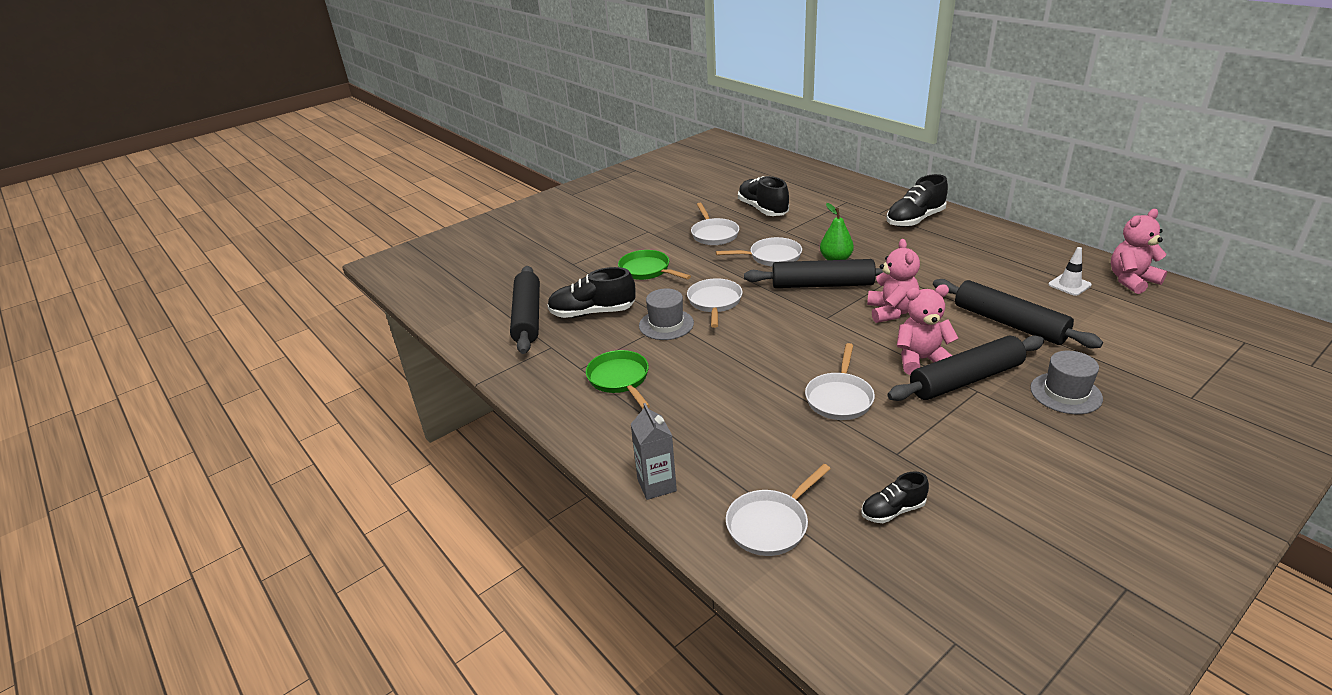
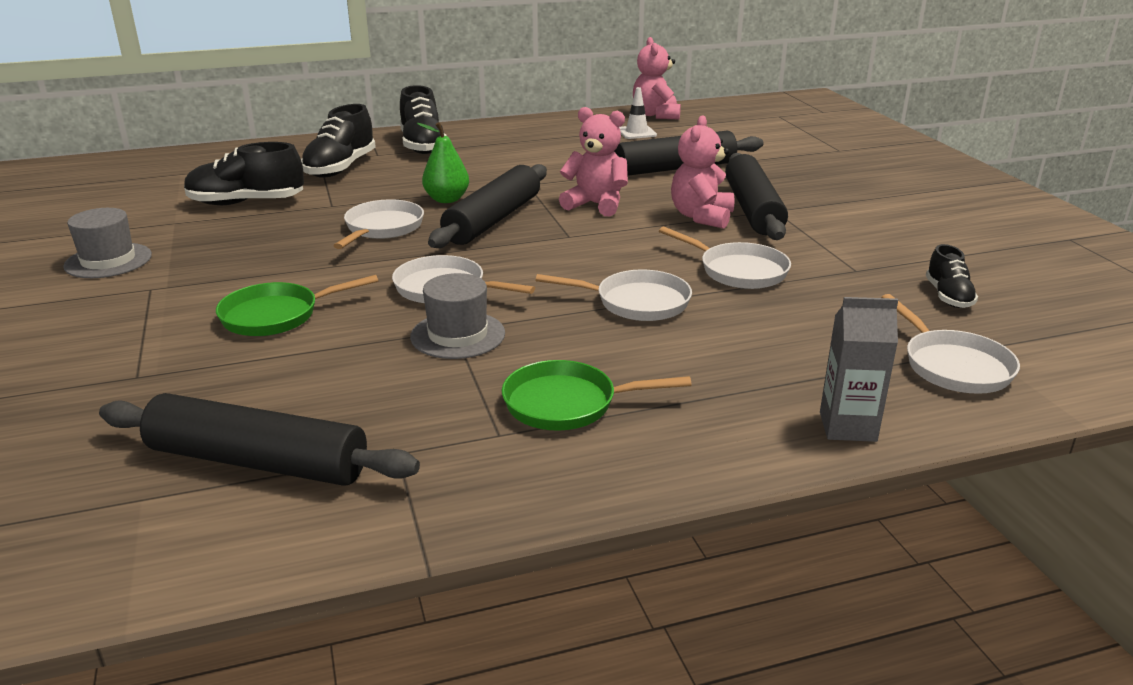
camera: 70 degrees left, 5 degrees down
black shoe [547,267,636,318] -> black shoe moved to [301,104,376,178]
white pan [691,203,739,245] -> white pan moved to [536,269,692,321]
grey hat [1030,351,1103,414] -> grey hat moved to [63,208,152,278]

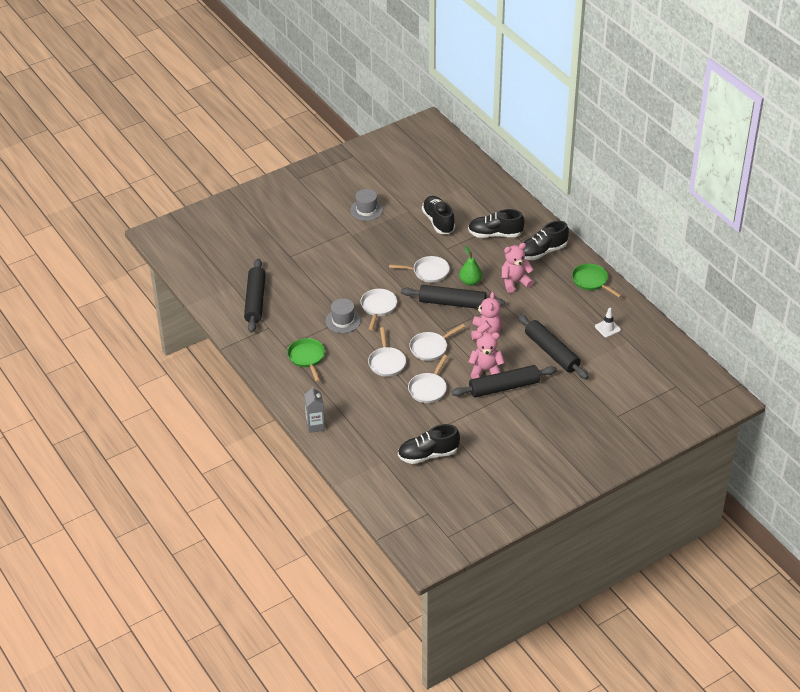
camera: 75 degrees right, 15 degrees up
green pan [216,275,378,336] -> green pan moved to [572,264,622,298]
pink teddy bear [633,37,681,119] -> pink teddy bear moved to [502,243,534,293]
white pan [881,294,1020,394] -> white pan moved to [409,324,465,361]
black shoe [926,244,978,308] -> black shoe [398,424,460,464], size x1.75

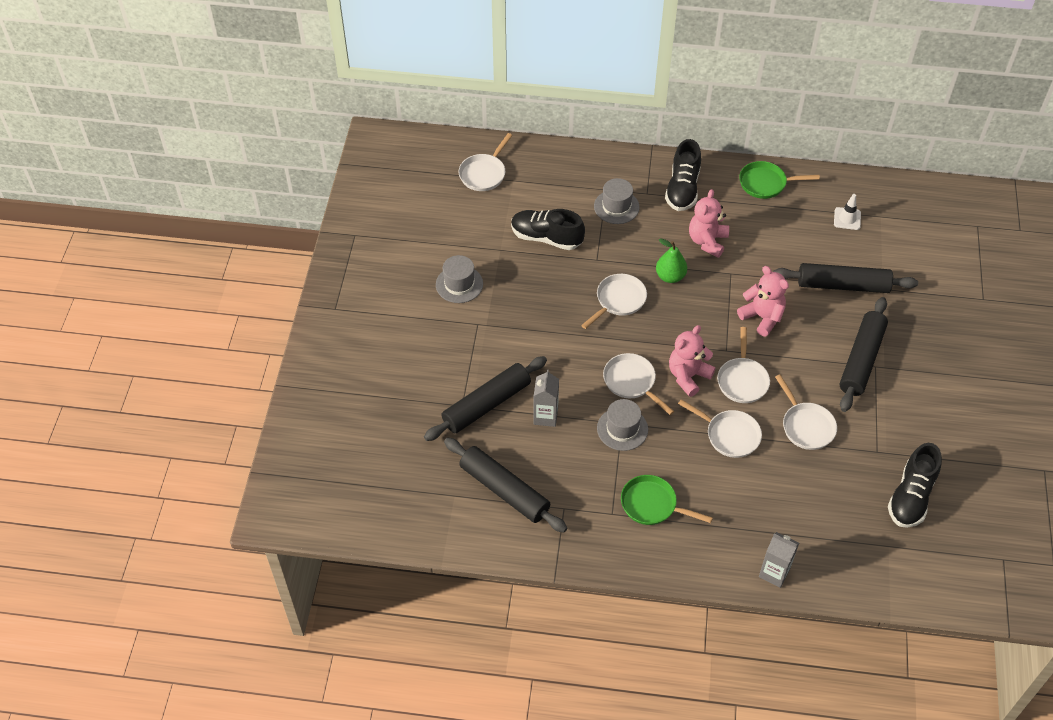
camera: 50 degrees left, 10 degrees up
black rolling pin [401,285,505,309] -> black rolling pin moved to [424,356,547,441]
black shoe [468,209,525,238] -> grey hat [594,178,639,224]
pink teddy bear [469,332,505,379] -> pink teddy bear moved to [669,325,716,397]
none -> white pan [458,133,512,191]
none -> grey carton [533,369,559,427]

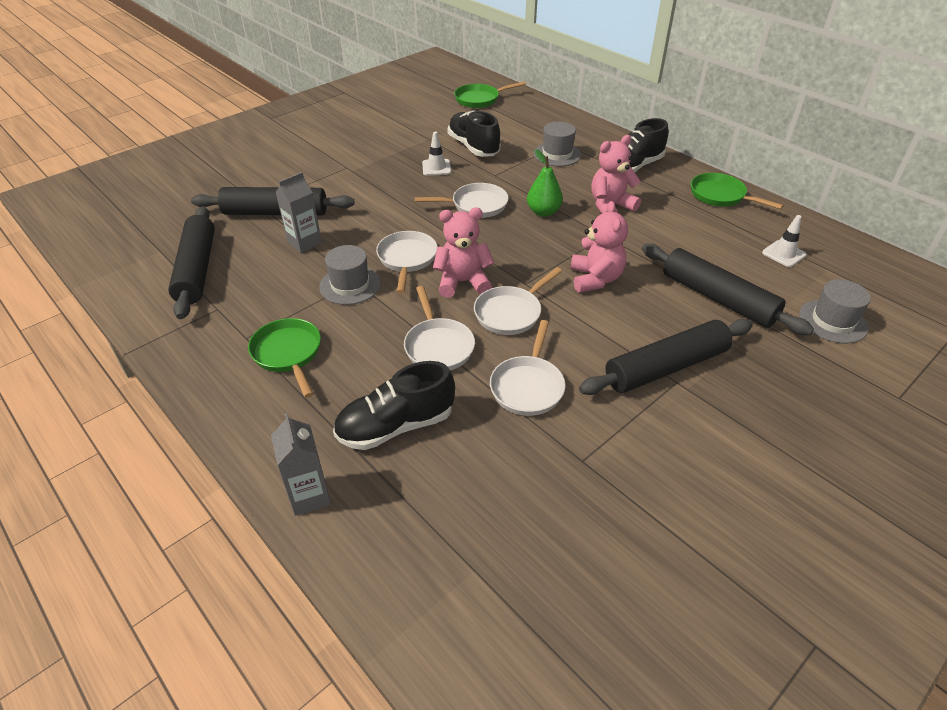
camera: 40 degrees right, 10 degrees down
grey hat [436,255,483,303] -> grey hat moved to [799,279,871,343]
white pan [458,133,512,191] -> green pan [454,81,526,108]
black shoe [888,443,942,528] -> black shoe moved to [333,361,455,450]
none -> white traffic cone [422,132,451,176]

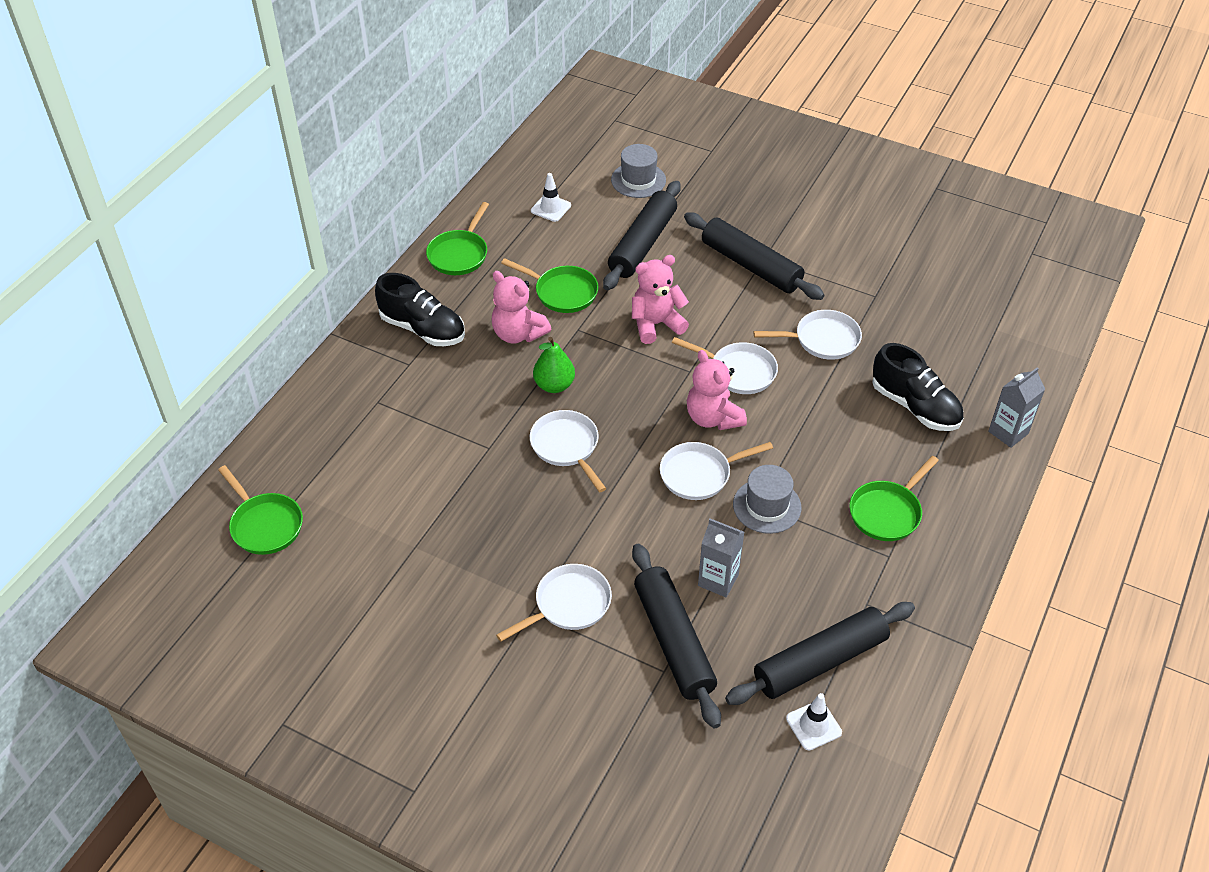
camera: 110 degrees left, 5 degrees up
white pan [404,286,475,370] -> white pan moved to [496,564,612,641]
white traffic cone [422,132,451,176] -> white traffic cone moved to [786,693,842,750]
black shoe [448,111,501,157] -> none
grey hat [533,122,581,166] -> none
none -> green pan [501,258,598,313]

